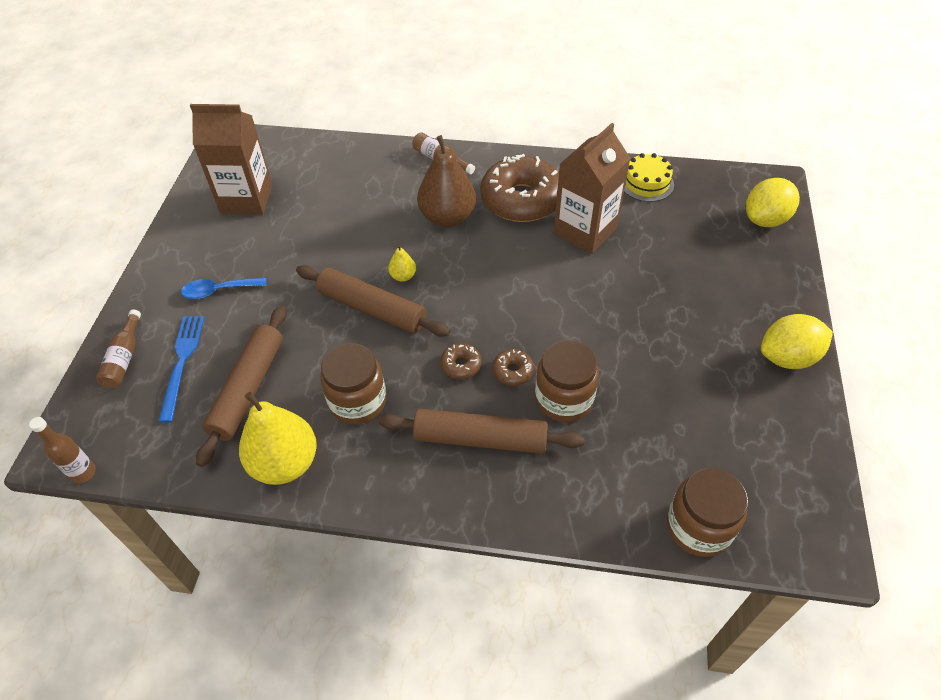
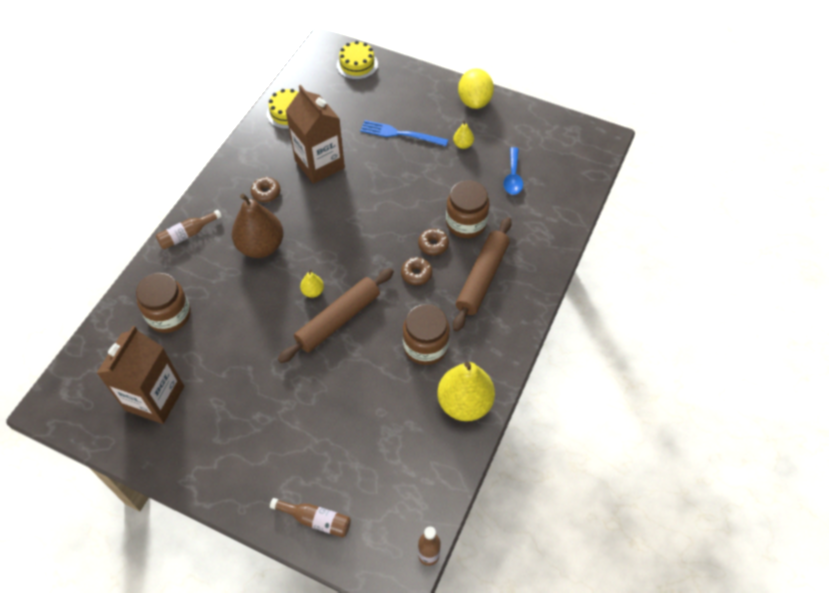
camera: 75 degrees left, 5 degrees up
blue fork [158,316,205,423] -> blue fork moved to [360,120,448,146]
blue spoon [181,277,267,299] -> blue spoon moved to [503,147,523,195]
brown rolling pin [196,306,287,467] -> none
brown donut [480,154,559,222] -> brown donut [251,177,281,202], size x0.42
brown jar [667,468,748,557] -> brown jar moved to [136,273,191,333]
yellow lemon [746,178,800,227] -> yellow cake [337,41,378,80]
none -> yellow pear [453,120,474,149]

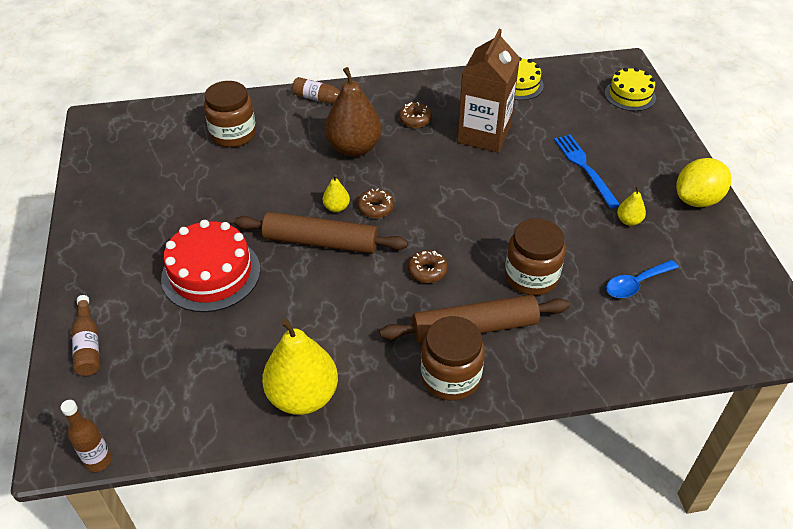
camera: 55 degrees right, 10 degrees down
brown carton [97,326,184,424] -> none
brown jar [403,304,450,365] -> brown jar moved to [421,316,485,401]
brown donut [418,229,449,255] -> brown donut moved to [357,189,394,218]
none -> red cake [161,220,260,312]

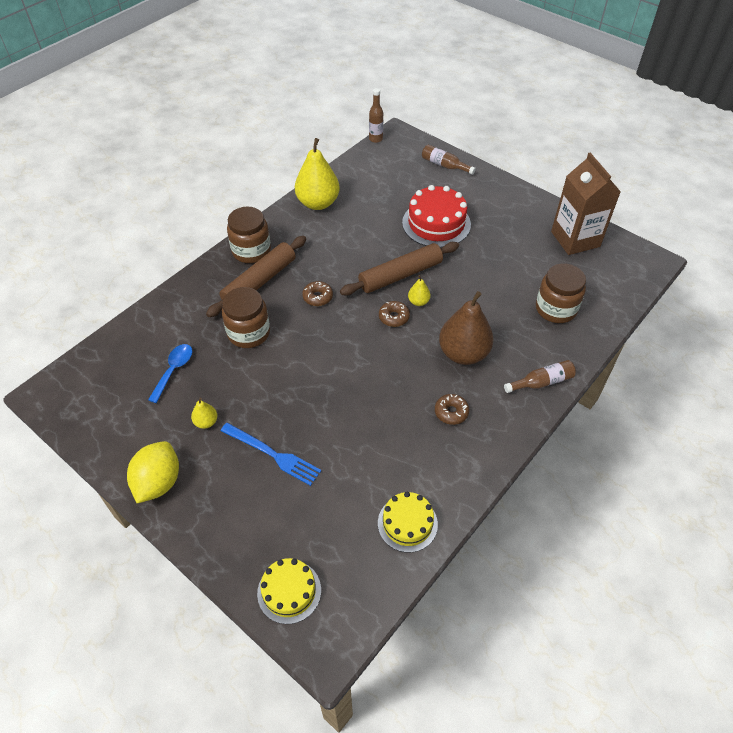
camera: 140 degrees right, 5 degrees up
brown carton [457,29,520,152] -> brown carton moved to [551,153,621,255]

